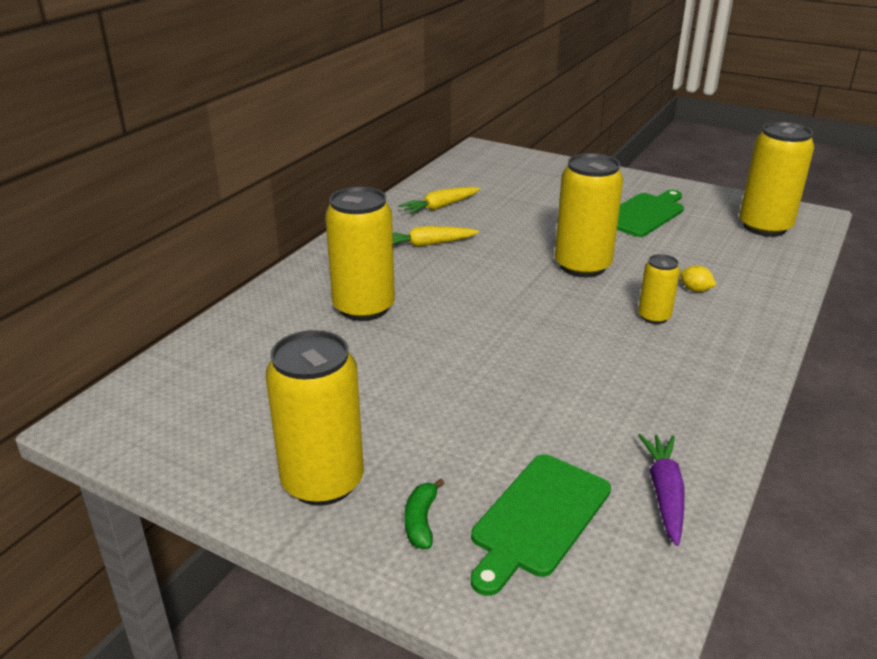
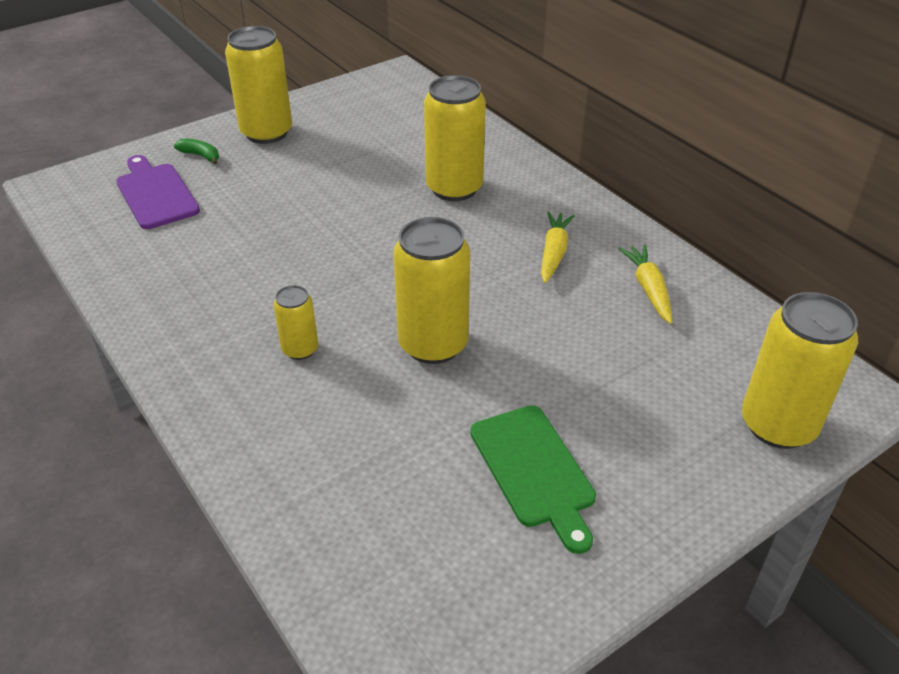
camera: 115 degrees right, 10 degrees up
green cutting board [471,454,611,596] -> purple cutting board [116,155,200,229]
purple carrot [638,434,685,546] -> none
yellow lemon [680,265,716,292] -> none
yellow can [739,122,814,237] -> yellow can moved to [742,292,858,449]

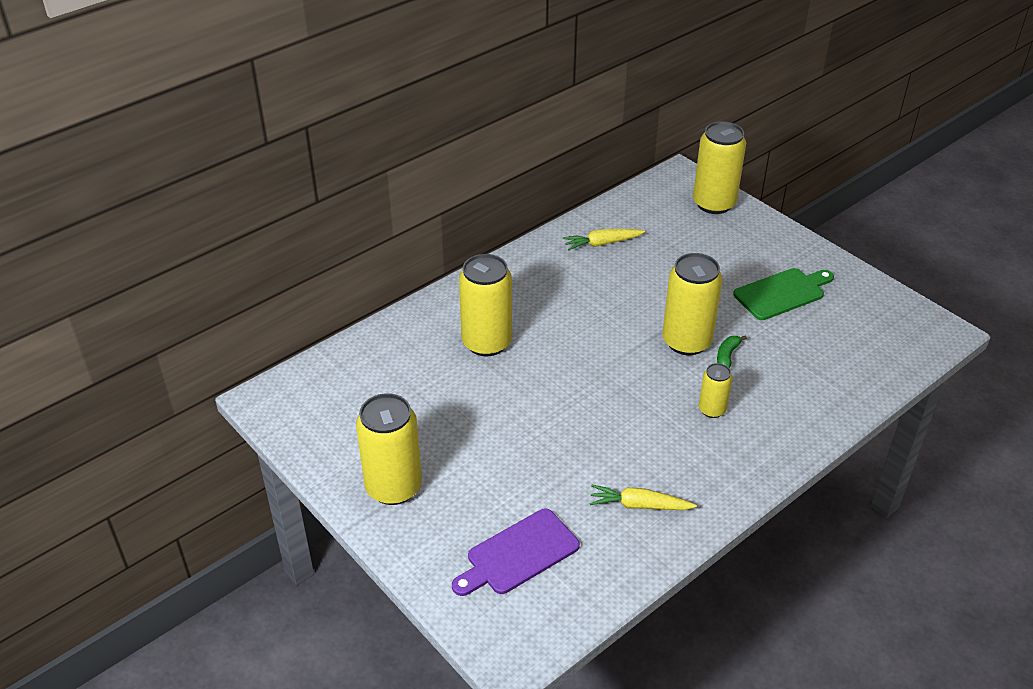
camera: 95 degrees left, 0 degrees up
green banana [174,138,219,165] -> green banana moved to [717,335,747,368]
yellow carrot [541,212,575,283] -> yellow carrot moved to [589,485,697,510]

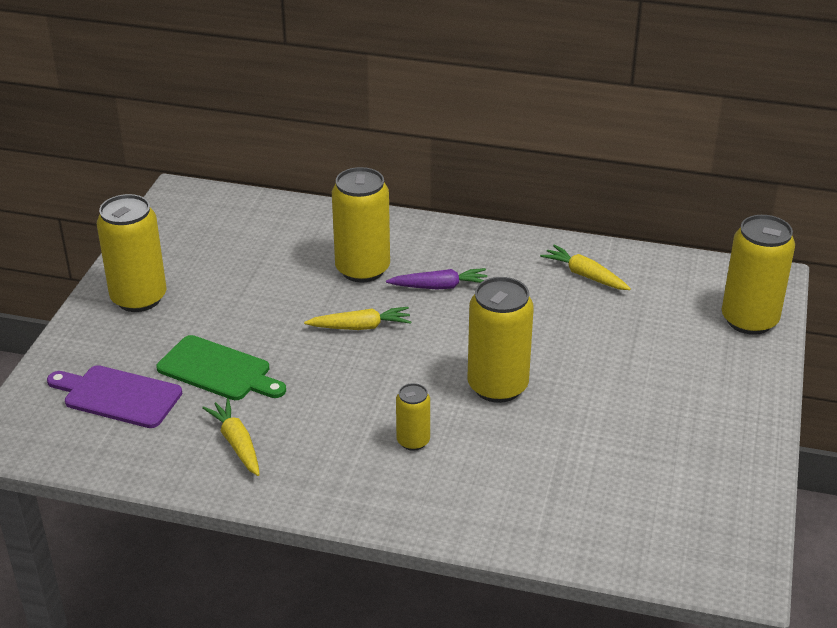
camera: 55 degrees right, 5 degrees down
green banana [717,335,747,368] -> none
green cutting board [733,268,834,320] -> green cutting board moved to [156,335,286,400]
none -> yellow carrot [304,307,411,330]
none -> purple carrot [386,268,487,290]

